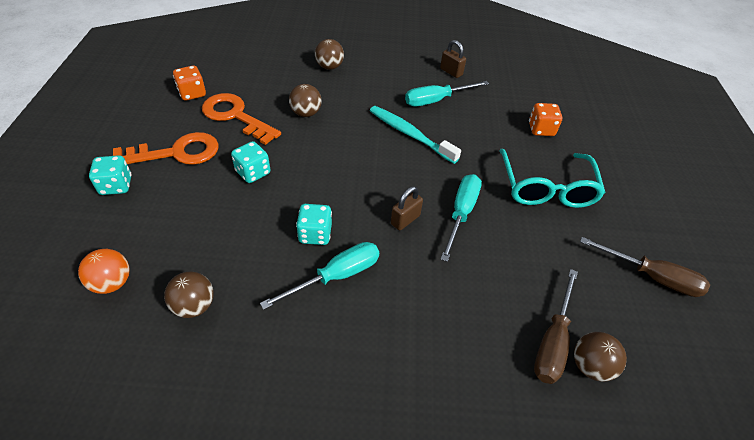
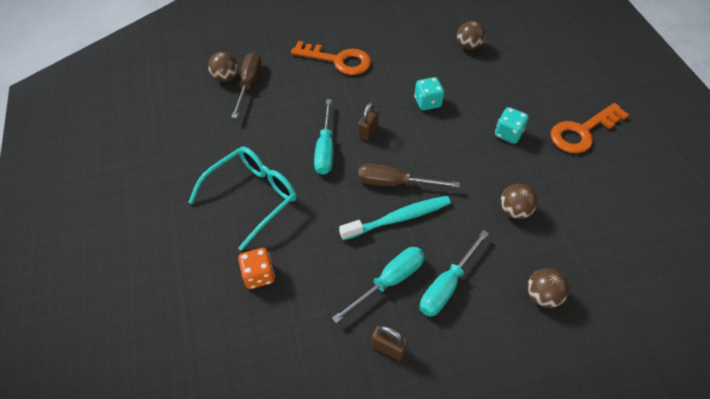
camera: 165 degrees right, 5 degrees up
orange ball [78,249,130,294] -> none
turquoise dice [89,155,132,195] -> none
orange dice [173,66,206,101] -> none
orange key [202,93,281,145] -> orange key moved to [291,41,371,75]
turquoise screwdriver [260,242,379,310] -> turquoise screwdriver moved to [420,230,489,317]
turquoise toothbrush [370,106,461,164] -> turquoise toothbrush turned 45 degrees counterclockwise [339,196,451,240]
turquoise glasses [499,149,606,208] -> turquoise glasses turned 60 degrees clockwise [188,146,297,251]
brown screwdriver [580,237,710,297] -> brown screwdriver moved to [358,164,460,188]

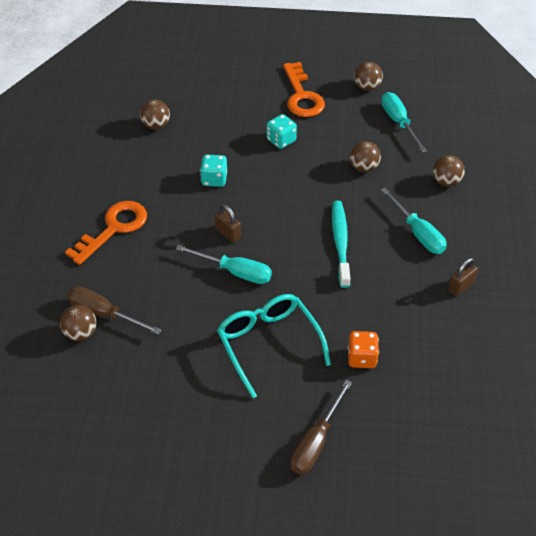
camera: 70 degrees left, 5 degrees down
turquoise screwdriver [332,247,425,323] -> turquoise screwdriver moved to [381,92,427,153]
brown screwdriver [358,164,460,188] -> brown screwdriver moved to [290,380,352,475]
none -> brown ball [354,62,383,91]

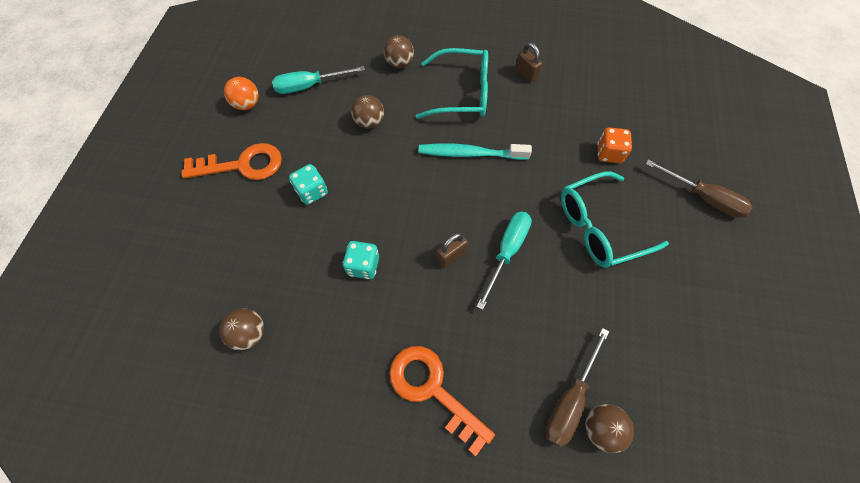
camera: 85 degrees left, 15 degrees up
brown ball [354,62,383,91] -> orange ball [224,77,258,110]
turquoise screwdriver [381,188,447,254] -> turquoise glasses [416,48,488,119]

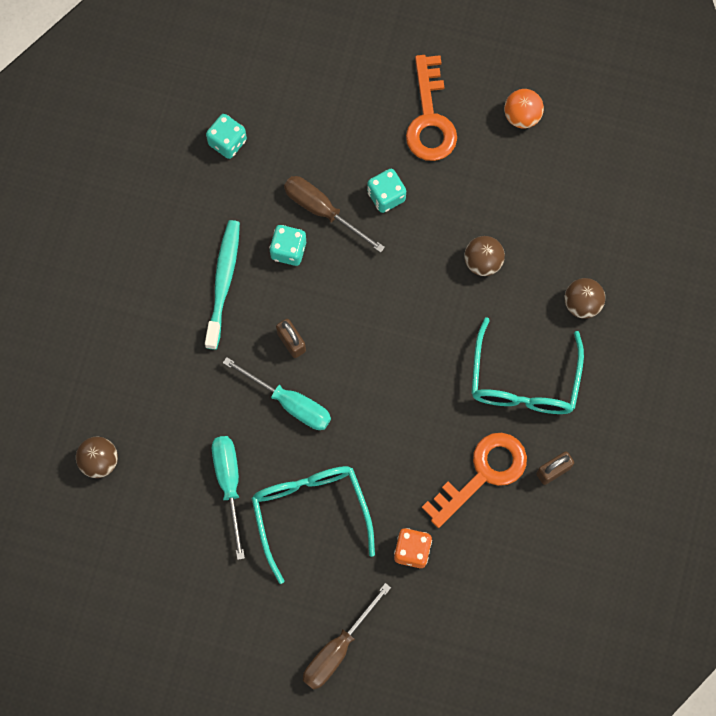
camera: 95 degrees right, 10 degrees up
brown ball [219,308,264,350] -> turquoise dice [206,114,247,159]
turquoise screwdriver [272,66,365,94] -> turquoise screwdriver moved to [212,436,245,560]
orange key [389,346,495,456] -> orange key moved to [421,433,527,528]
turquoise toothbrush [419,144,532,160] -> turquoise toothbrush moved to [205,220,240,350]
brown screwdriver [545,328,609,447] -> brown screwdriver moved to [284,176,385,253]

